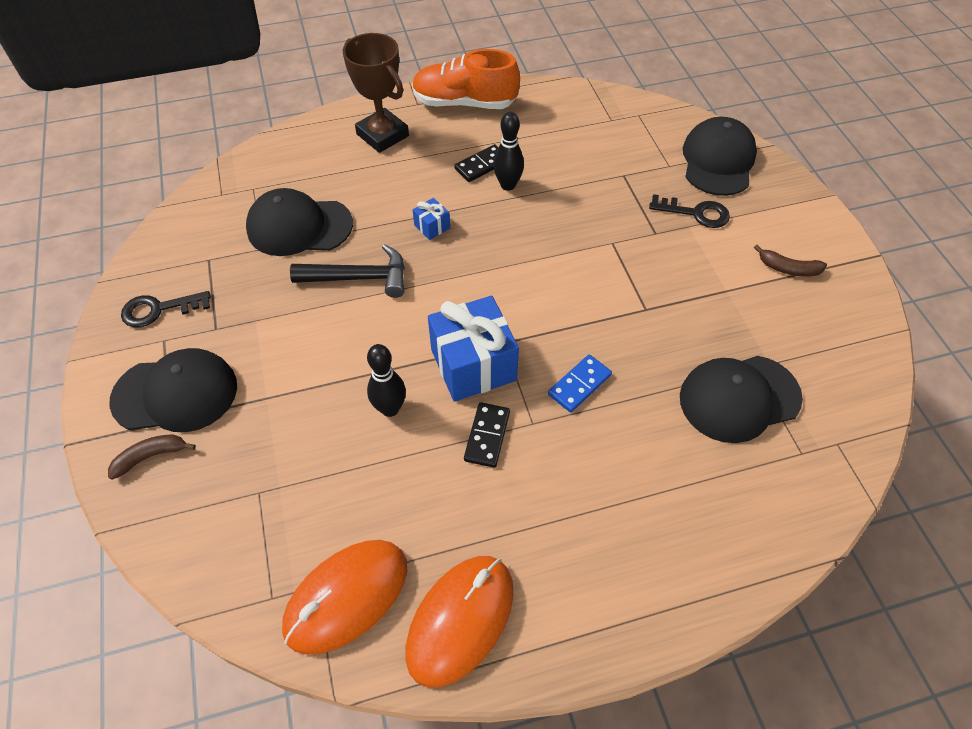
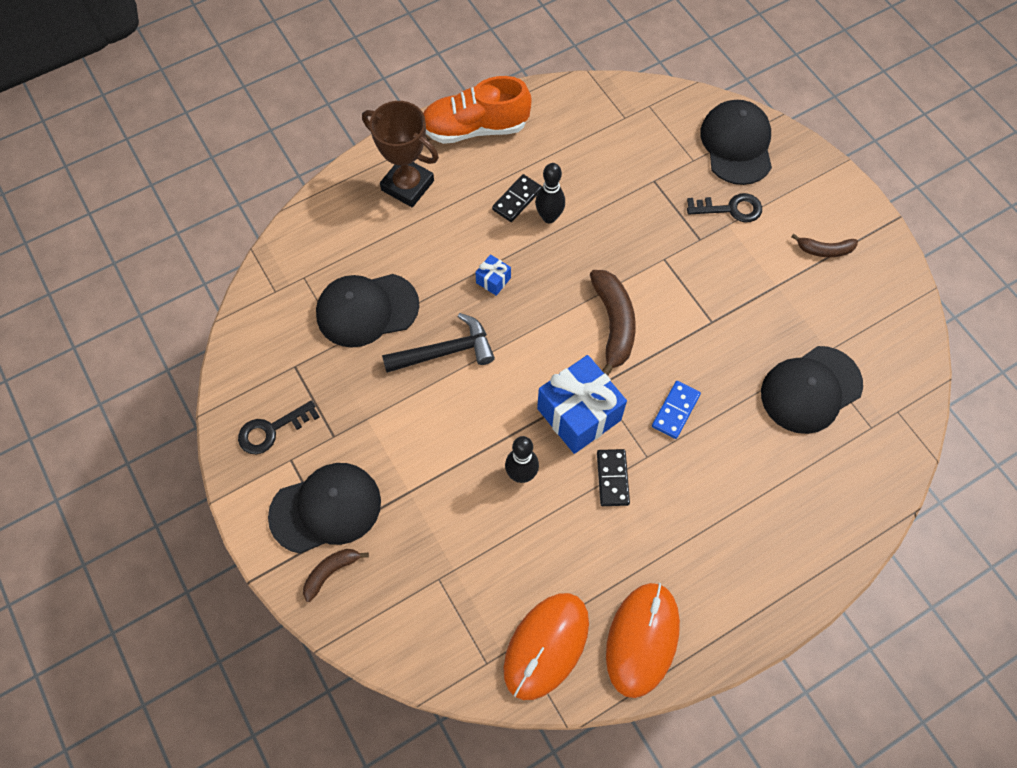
camera: 15 degrees left, 10 degrees up
none -> brown banana [590,270,636,376]

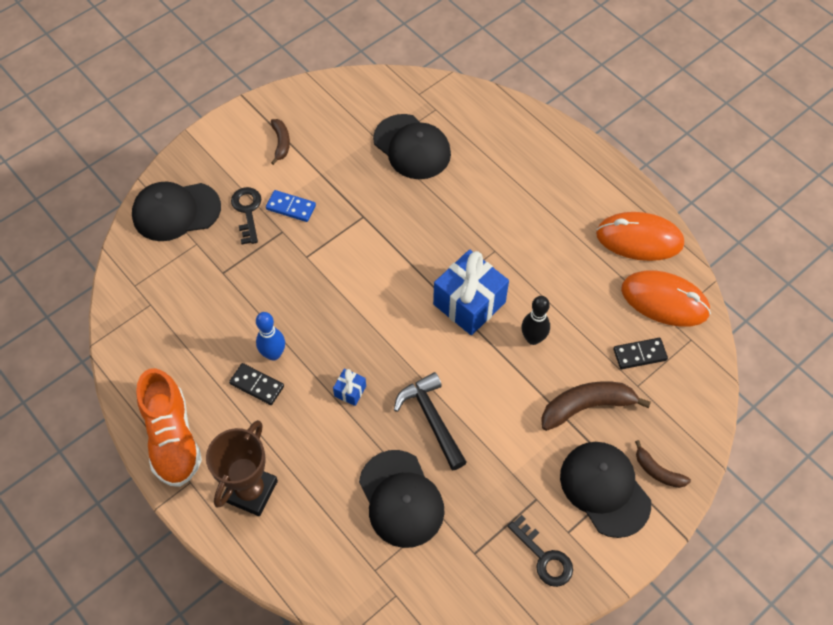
camera: 100 degrees left, 5 degrees down
black bowling pin [535,163,565,223] -> blue bowling pin [256,312,285,361]
brown banana [590,270,636,376] -> brown banana moved to [541,381,651,431]
black domino [597,449,630,506] -> black domino moved to [613,338,668,369]
blue domino [652,381,701,439] -> blue domino moved to [266,190,316,222]

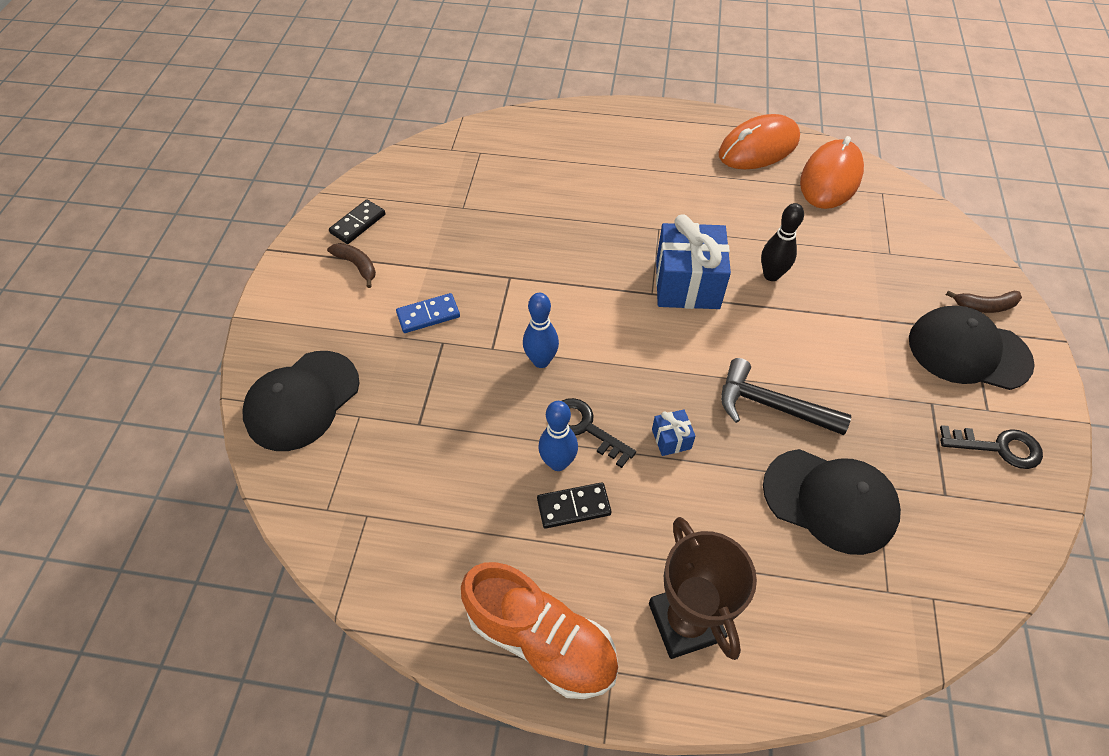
camera: 40 degrees left, 5 degrees down
black key [231,187,261,244] -> black key moved to [562,398,636,468]
black cap [373,114,451,179] -> none
brown banana [541,381,651,431] -> none
black domino [613,338,668,369] -> black domino moved to [329,199,386,244]
orange mouse [621,270,711,327] -> orange mouse turned 45 degrees counterclockwise [800,136,864,209]
none -> blue bowling pin [523,293,559,368]

